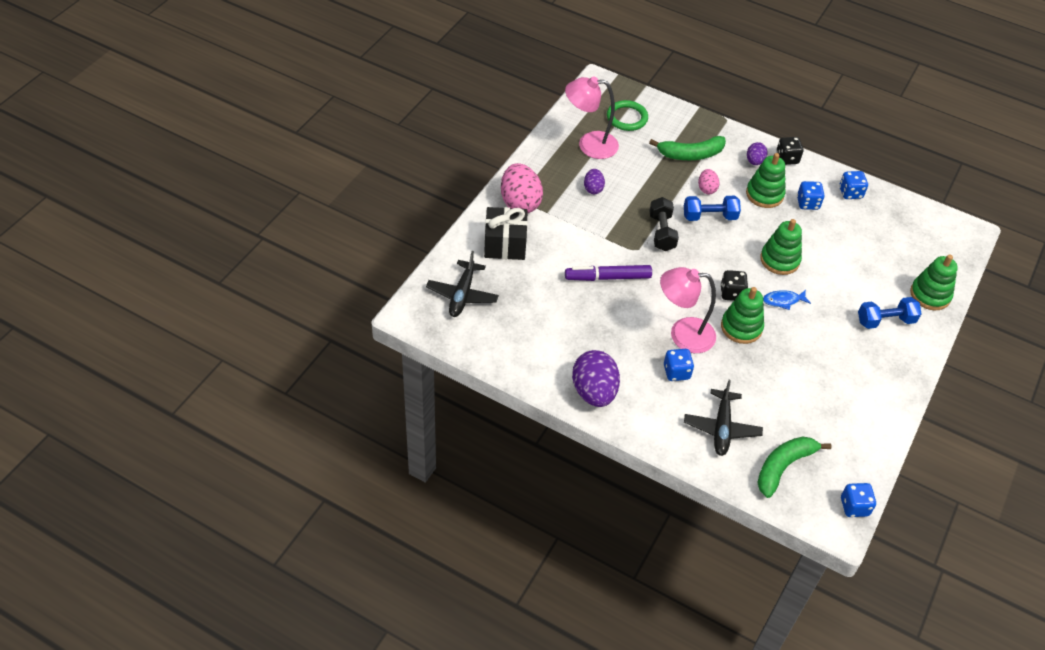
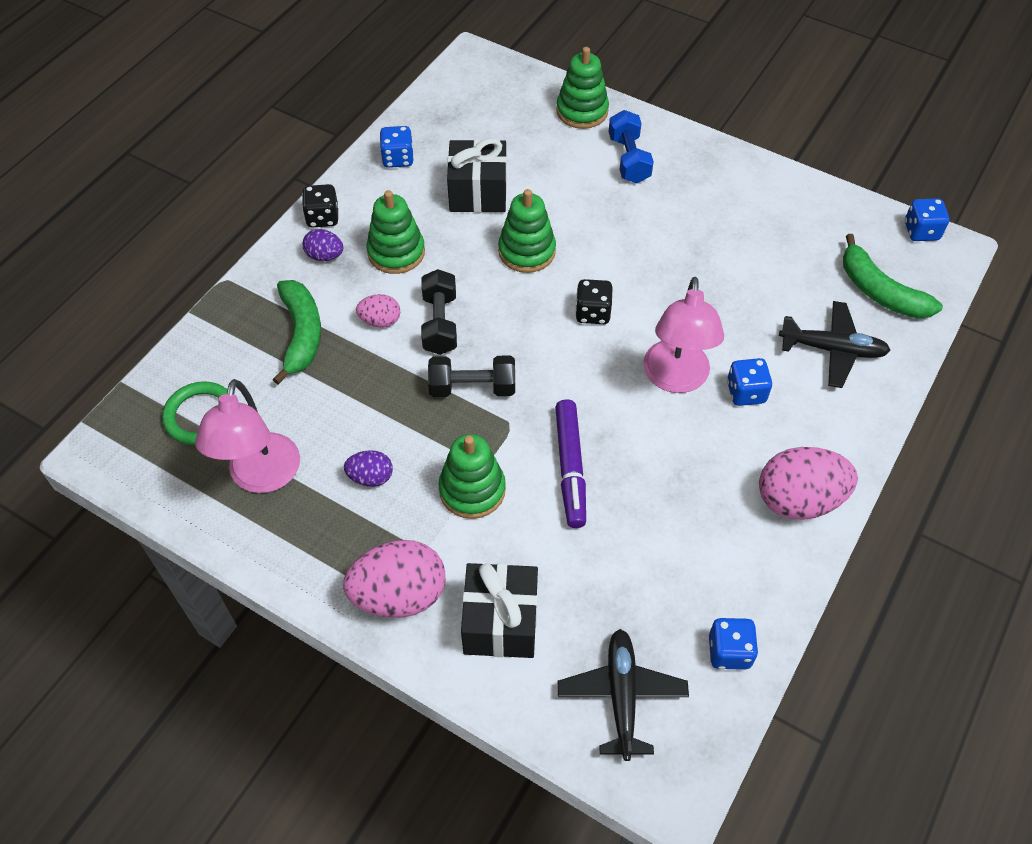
camera: 85 degrees left, 5 degrees up
black plane [426,251,499,317] -> black plane turned 105 degrees counterclockwise [558,629,689,761]
purple egg [572,350,620,407] -> pink egg [759,447,858,520]
blue dumbbell [684,196,741,221] -> black dumbbell [421,269,457,355]
green stacking toy [721,287,764,344] -> green stacking toy moved to [438,434,506,519]
blue fish [763,290,811,310] -> none
blue dice [797,181,825,210] -> blue dice moved to [709,618,758,670]
none -> black gift [447,138,507,213]

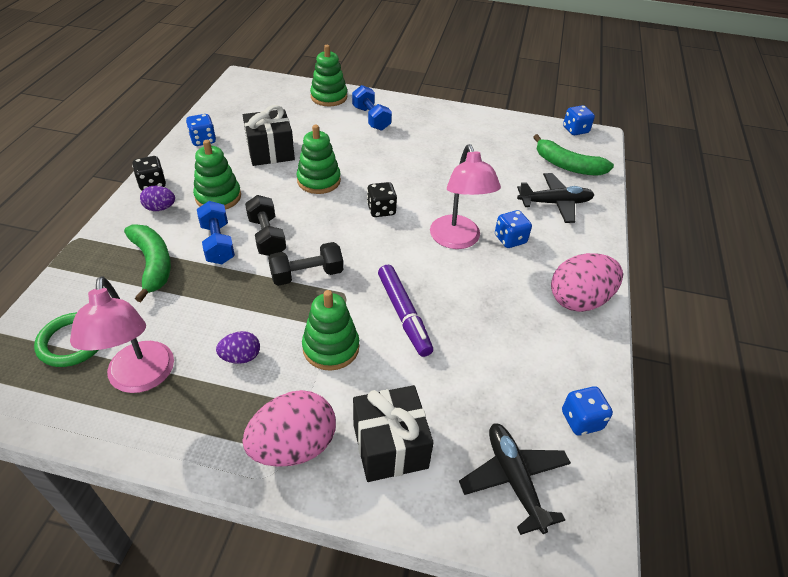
camera: 20 degrees left, 10 degrees down
pink egg [356,294,400,328] -> blue dumbbell [197,201,235,264]

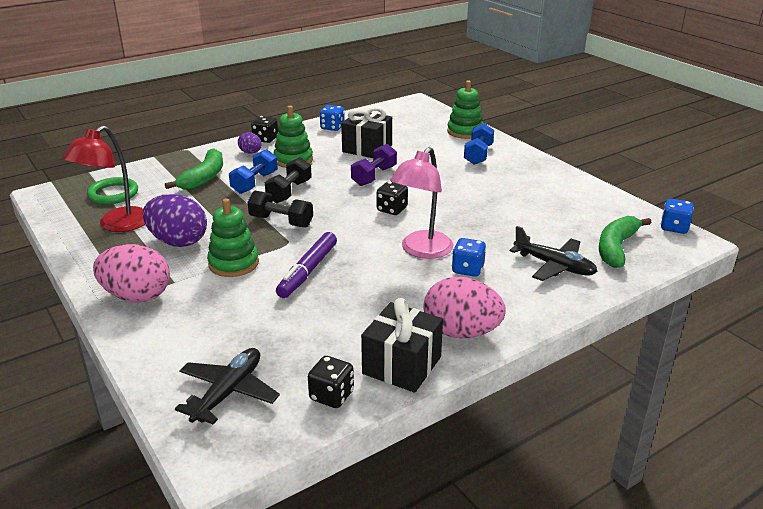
camera: 45 degrees right, 15 degrees down
pink lamp [70,276,174,393] -> red lamp [62,126,145,232]
purple egg [216,331,260,364] -> purple egg [143,194,207,247], size x1.94
green stacking toy [297,125,341,194] -> purple dumbbell [351,144,397,186]
black gift [353,385,434,482] -> black gift moved to [361,298,443,393]
green banana [533,134,614,176] -> green banana turned 45 degrees clockwise [599,216,651,268]
blue dice [562,386,613,436] -> black dice [308,356,354,408]

